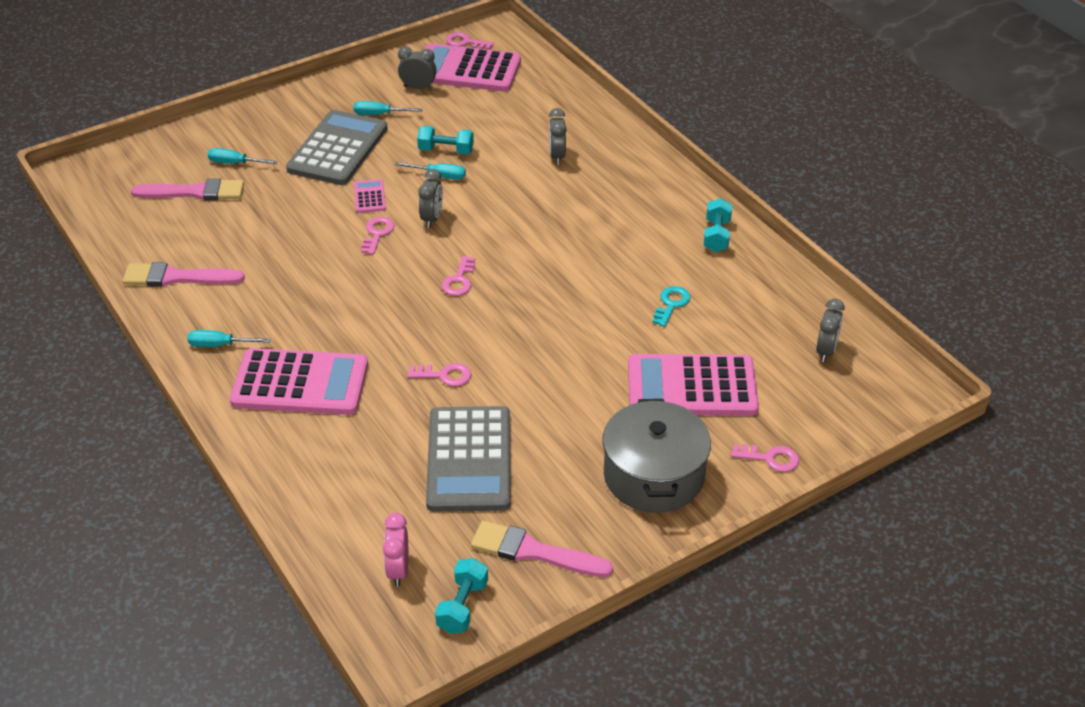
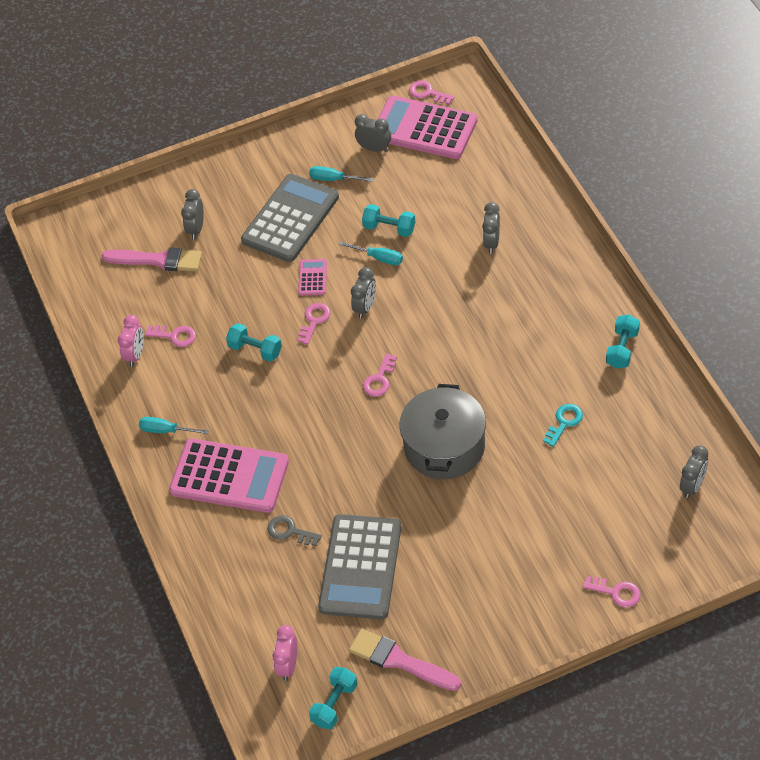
camera: 15 degrees right, 10 degrees up
pink brush [123,262,245,287] -> pink clock [118,315,144,367]
turquoise screwdriver [208,148,278,164] -> grey clock [181,189,204,240]
pink key [407,363,471,386] -> pink key moved to [145,325,196,347]
grey pot [602,399,711,513] -> grey pot moved to [399,384,486,479]
pink calculator [628,354,759,416] -> none
none -> turquoise dumbbell [226,323,282,362]
none -> grey key [267,515,322,546]

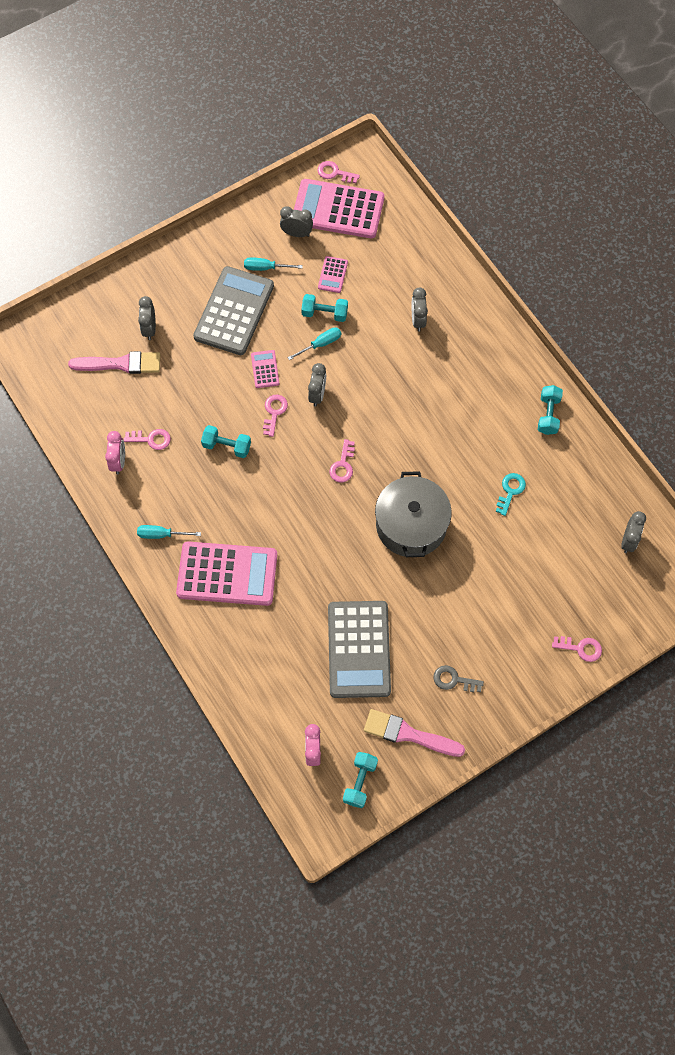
camera: 15 degrees left, 15 degrees up
grey key [267,515,322,546] -> grey key moved to [433,665,484,692]
turquoise screwdriver [339,242,403,265] -> turquoise screwdriver turned 45 degrees counterclockwise [287,327,341,360]
none -> pink calculator [318,256,348,293]

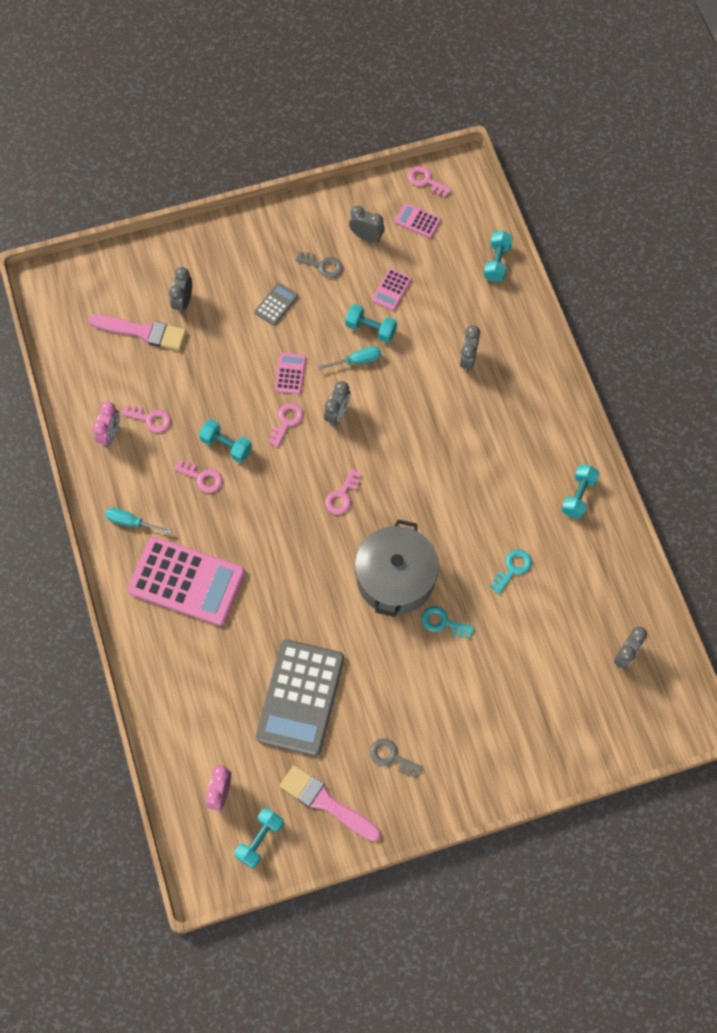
camera: 15 degrees right, 0 degrees up
grey calculator [193,266,274,355] -> grey calculator [254,283,298,326], size x0.44
turquoise screwdriver [244,257,303,271] -> grey key [295,252,343,278]
pink calculator [294,179,384,238] -> pink calculator [395,203,441,238], size x0.44
pink key [552,636,602,662] -> pink key moved to [174,460,223,493]
none -> turquoise key [421,606,474,638]
none -> turquoise dumbbell [483,231,513,282]

